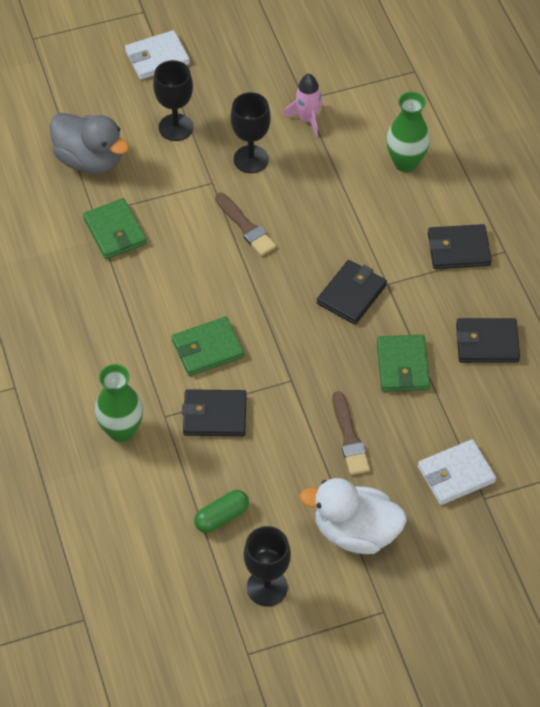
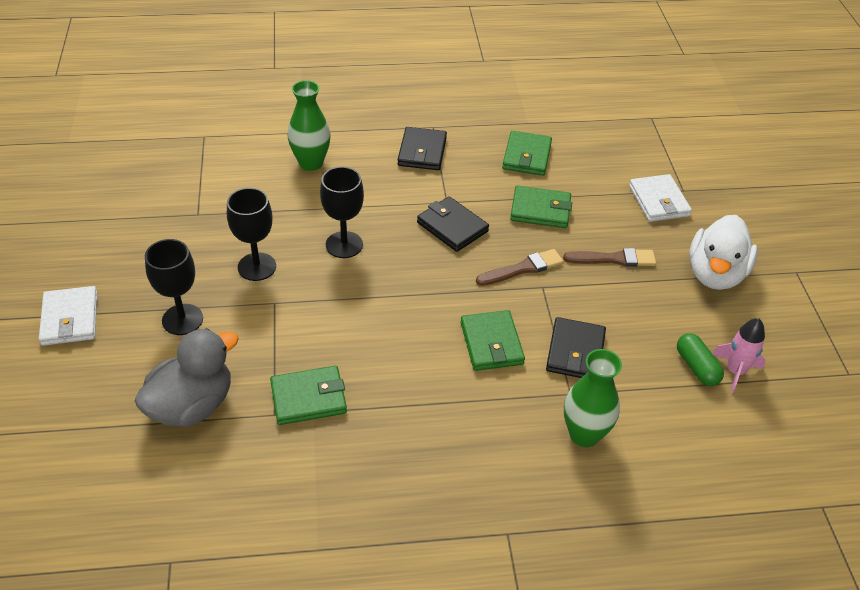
camera: 80 degrees left, 10 degrees down
brown brush [215,193,276,256] -> brown brush moved to [476,249,563,286]
black goblet [244,526,291,607] -> black goblet moved to [320,167,364,258]
pink rocket [284,73,323,137] -> pink rocket moved to [712,318,766,394]
black wallet [456,318,520,363] -> green wallet [502,131,552,176]

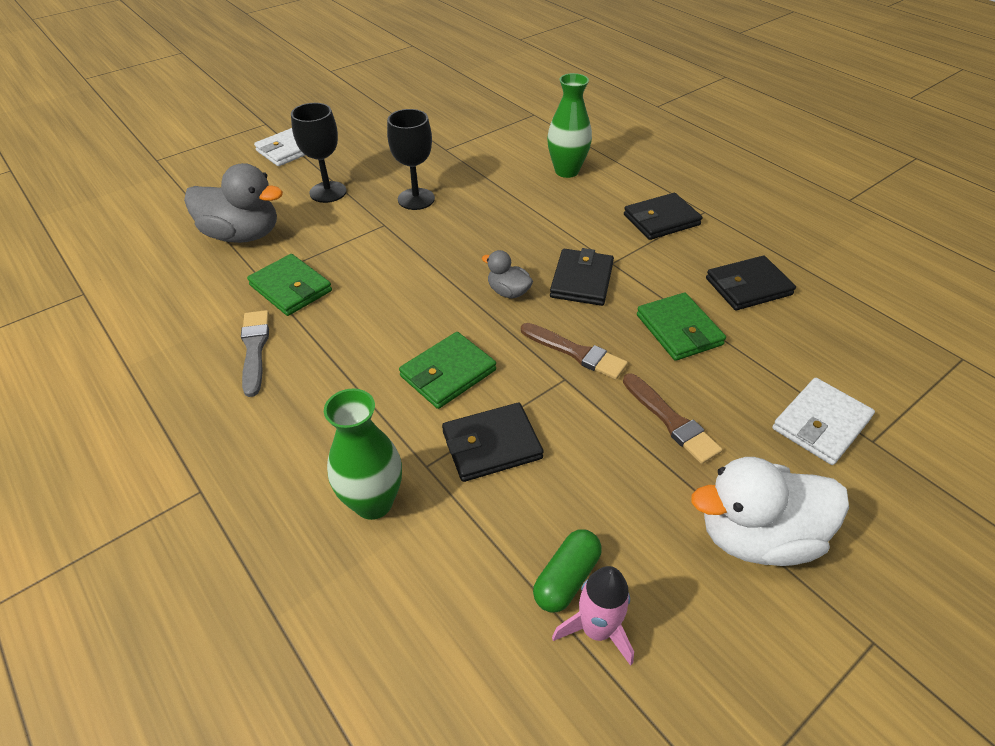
camera: 60 degrees right, 0 degrees up
black goblet [320,167,364,258] -> none
green wallet [502,131,552,176] -> black wallet [706,256,796,310]
none -> grey brush [241,310,269,397]
none -> grey duck [482,250,533,299]

